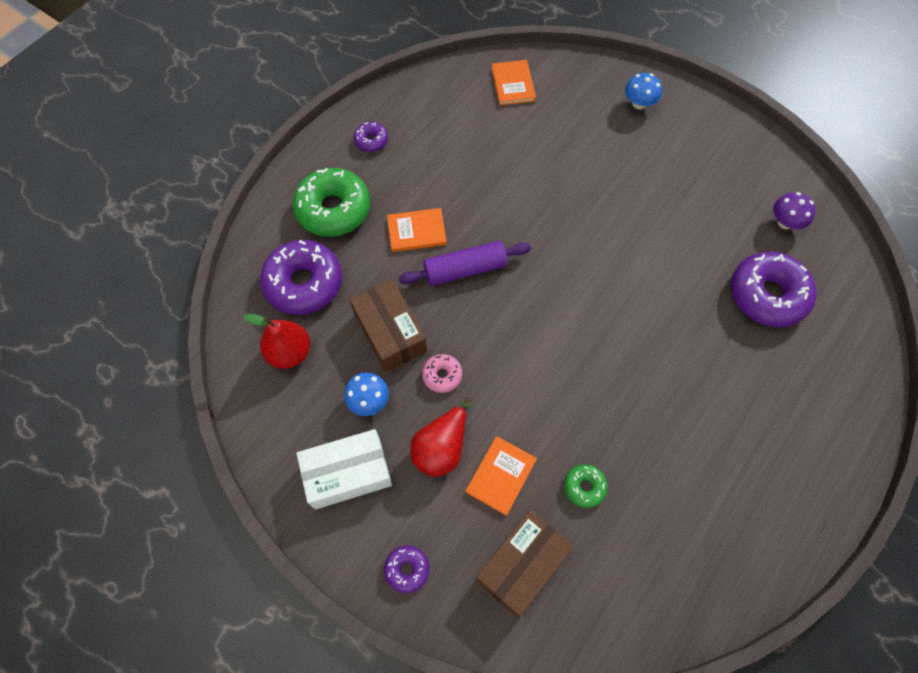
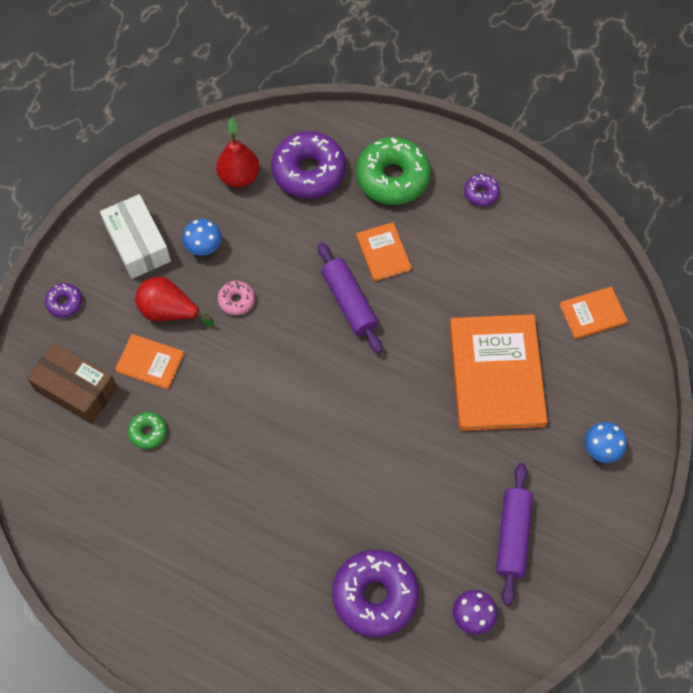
camera: 80 degrees right, 0 degrees up
brown box [350,279,427,372] -> none
none -> orange book [450,314,547,431]
none -> purple rolling pin [496,463,533,606]

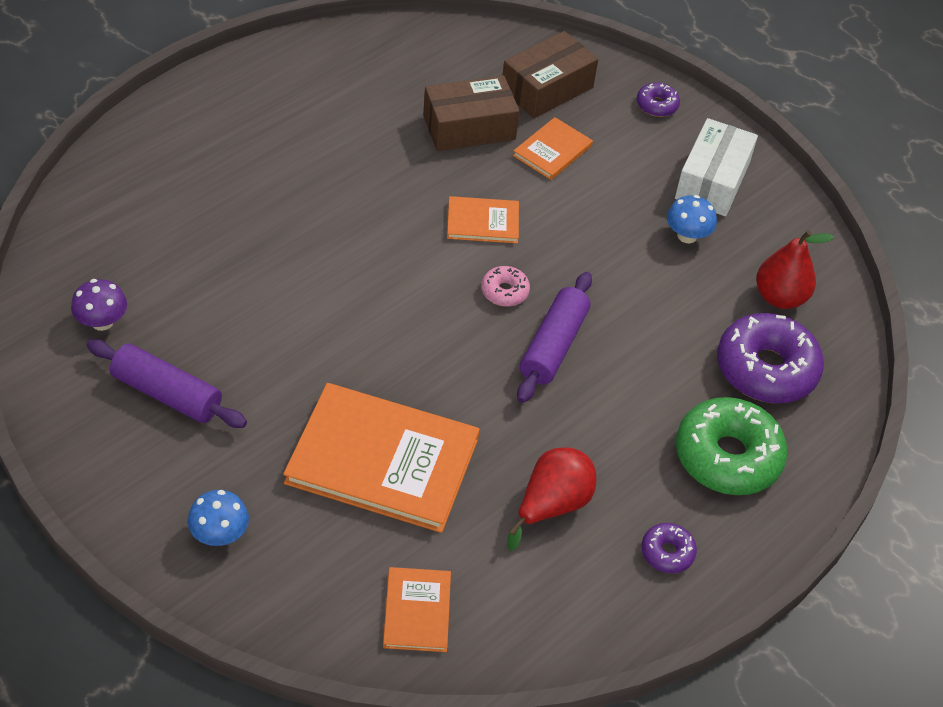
camera: 105 degrees right, 15 degrees down
white box [100,194,171,279] -> white box turned 60 degrees counterclockwise [675,118,758,216]
green donut [128,412,167,449] -> brown box [423,76,520,151]
red pear [135,277,214,327] -> red pear moved to [507,447,596,551]
pink donut [218,281,255,315] -> pink donut moved to [481,266,530,307]
purple rolling pin [318,242,382,354] -> purple rolling pin turned 60 degrees counterclockwise [517,272,592,403]
purple donut [332,549,419,637] -> none
orange book [356,222,412,282] -> orange book moved to [447,196,519,244]

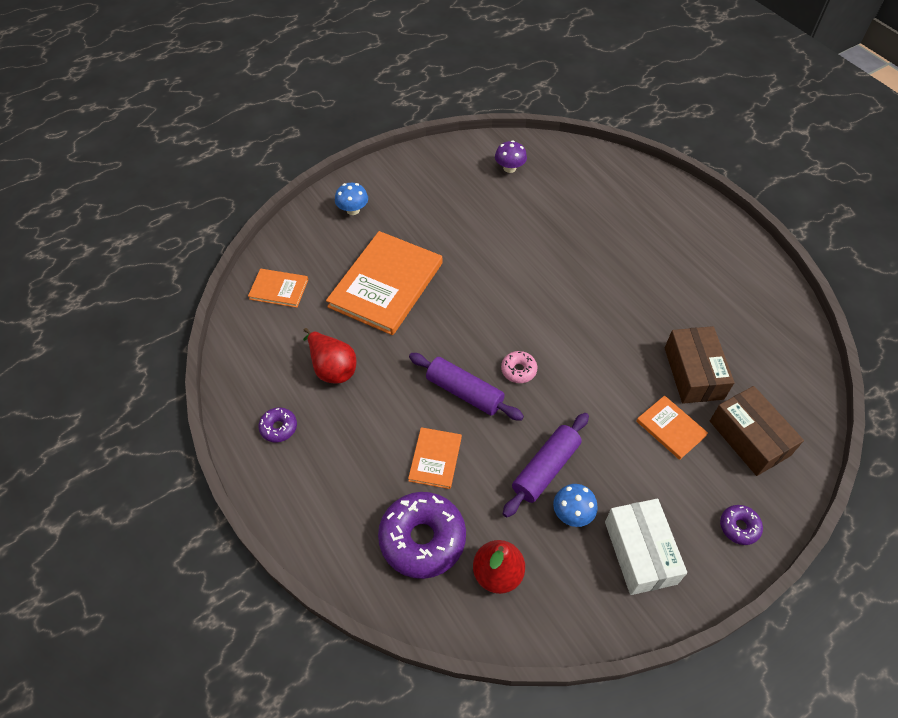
camera: 105 degrees right, 5 degrees up
purple rolling pin [87,339,247,428] -> purple rolling pin moved to [503,413,589,518]
orange book [447,196,519,244] -> orange book moved to [408,427,462,489]
white box [675,118,758,216] -> white box turned 45 degrees clockwise [605,499,687,595]
green donut [676,397,787,495] -> none

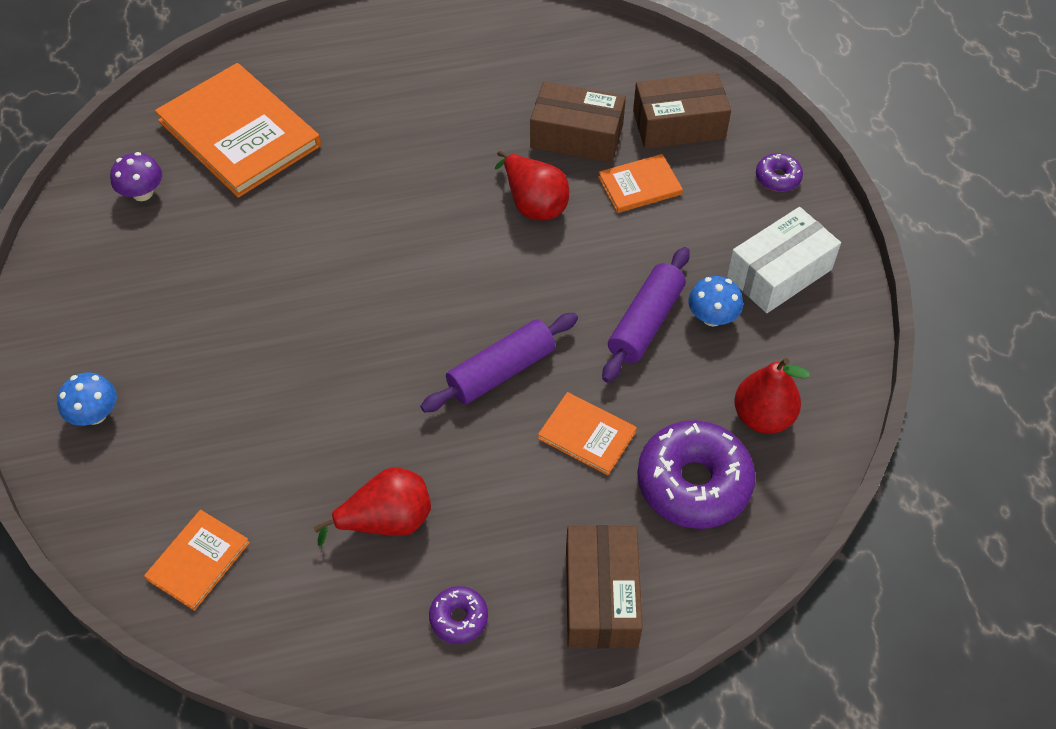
camera: 70 degrees left, 0 degrees up
orange book [326,231,442,335] -> orange book moved to [155,63,321,198]
pink donut [501,351,537,383] -> none
purple rolling pin [503,413,589,518] -> purple rolling pin turned 60 degrees clockwise [602,247,690,383]
white box [605,499,687,595] -> white box turned 45 degrees counterclockwise [727,207,841,313]
none -> red pear [495,151,569,220]
none -> brown box [566,525,643,649]

